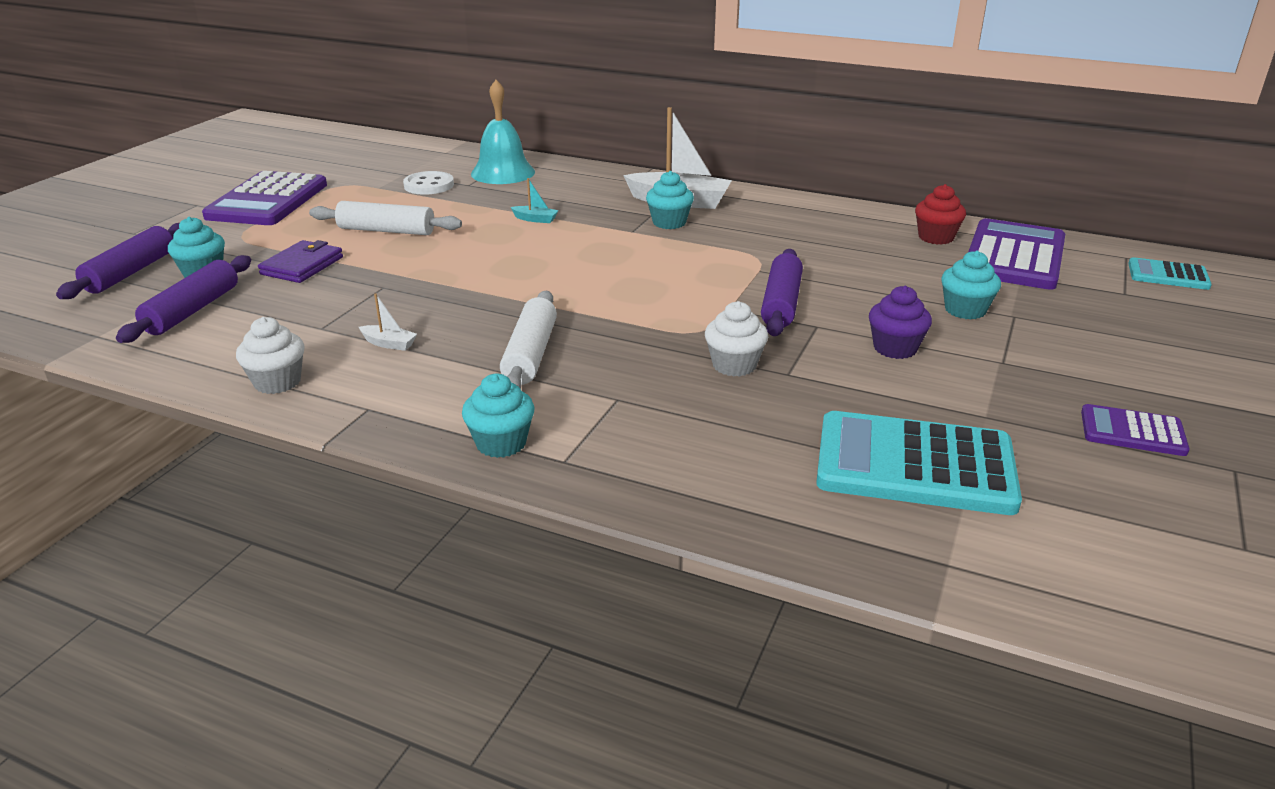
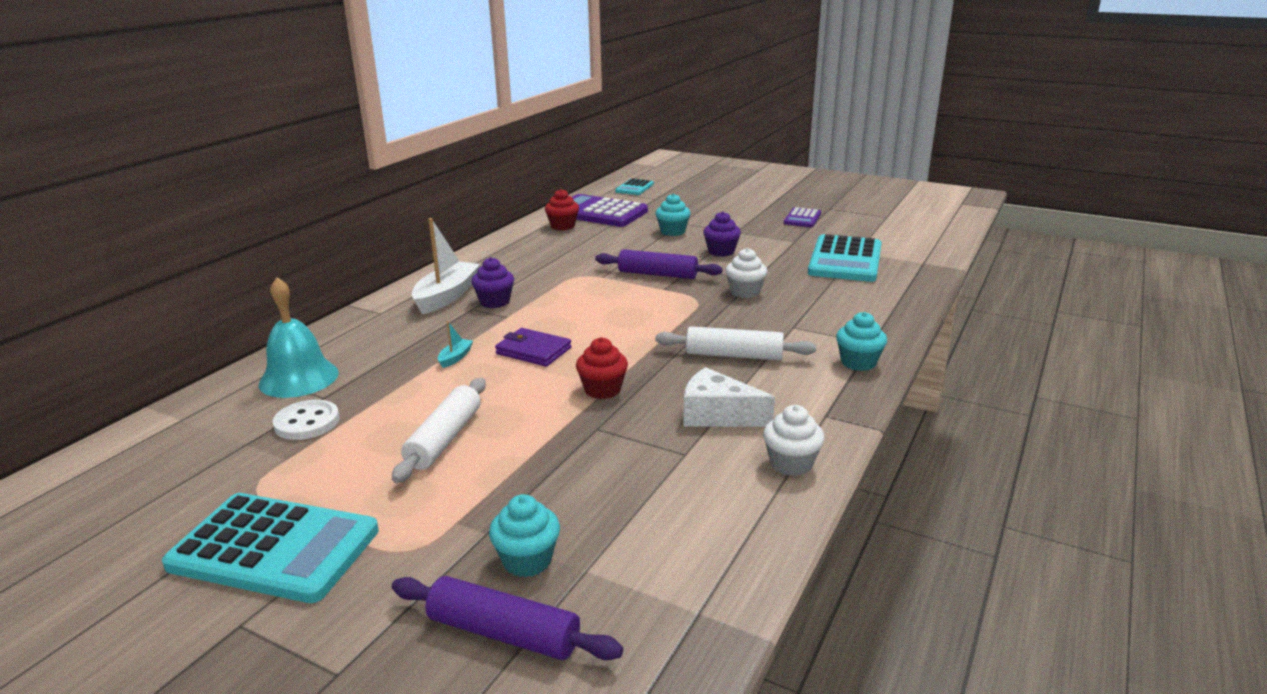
camera: 85 degrees left, 5 degrees down
purple rolling pin [116,255,251,343] -> none
purple calculator [202,171,327,225] -> turquoise calculator [162,493,379,603]
purple wallet [258,240,343,283] -> purple wallet moved to [495,328,572,367]
white boat [359,293,417,351] -> white cheese [683,367,775,427]
turquoise cupcake [646,171,694,229] -> purple cupcake [471,257,514,308]
none -> red cupcake [576,337,628,399]

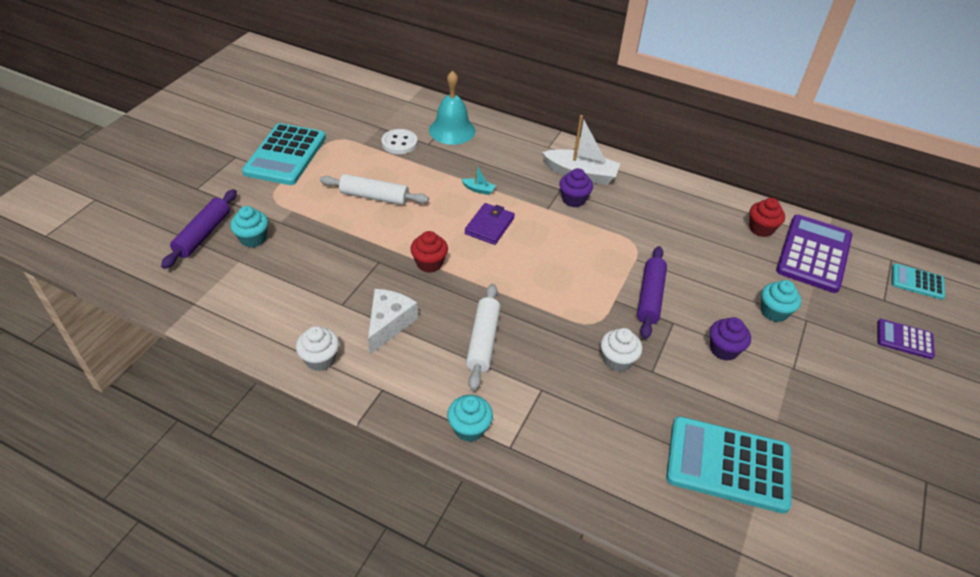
camera: 85 degrees right, 20 degrees up
purple calculator [784,207,821,227] -> purple calculator moved to [877,319,935,359]

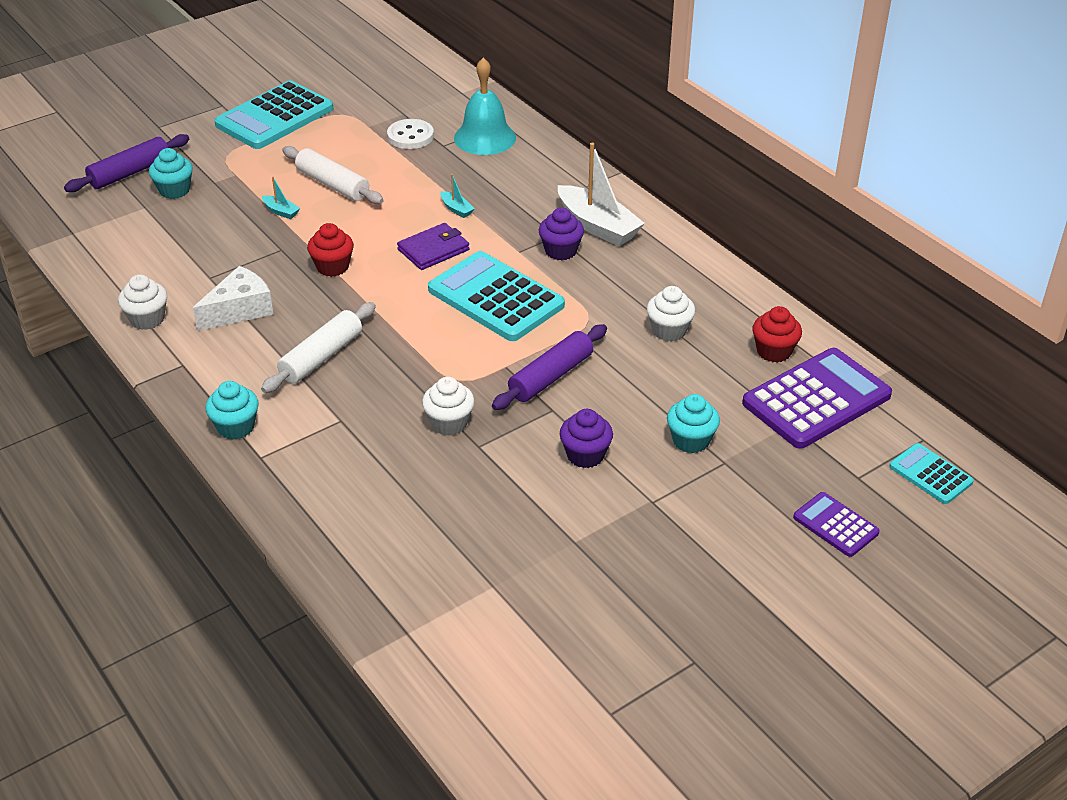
camera: 30 degrees right, 5 degrees down
turquoise calculator [666,416,792,514] -> turquoise calculator moved to [428,251,565,341]
none -> turquoise boat [262,177,300,219]
none -> white cupcake [647,286,695,341]

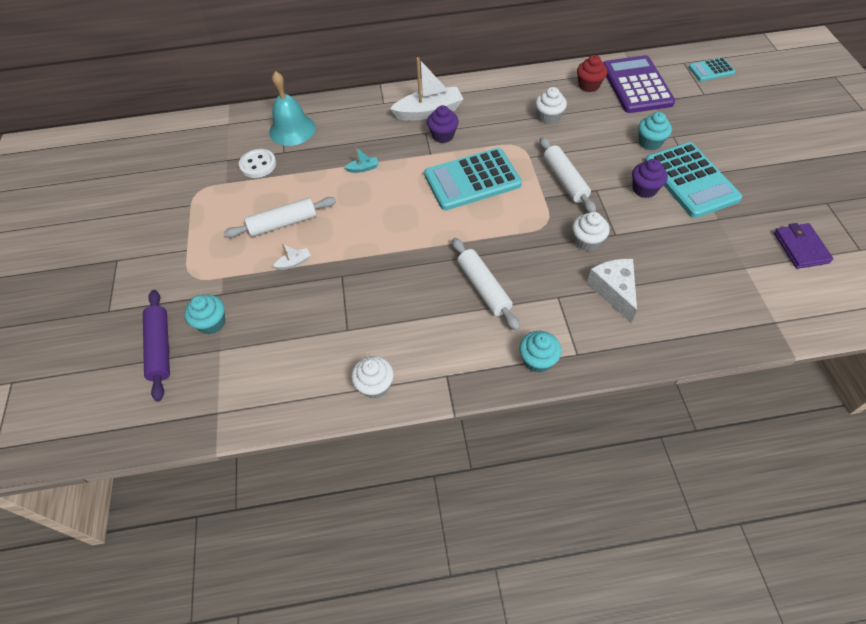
camera: 60 degrees left, 15 degrees up
white cheese [193,266,274,331] -> white cheese moved to [587,259,637,323]
turquoise calculator [214,81,334,149] -> turquoise calculator moved to [645,142,742,218]
turquoise boat [262,177,300,219] -> white boat [273,243,311,270]
red cupcake [307,223,354,277] -> none
purple wallet [397,223,470,270] -> purple wallet moved to [774,223,833,269]
purple rolling pin [492,324,607,410] -> white rolling pin [540,137,596,212]
purple calculator [793,492,880,557] -> none

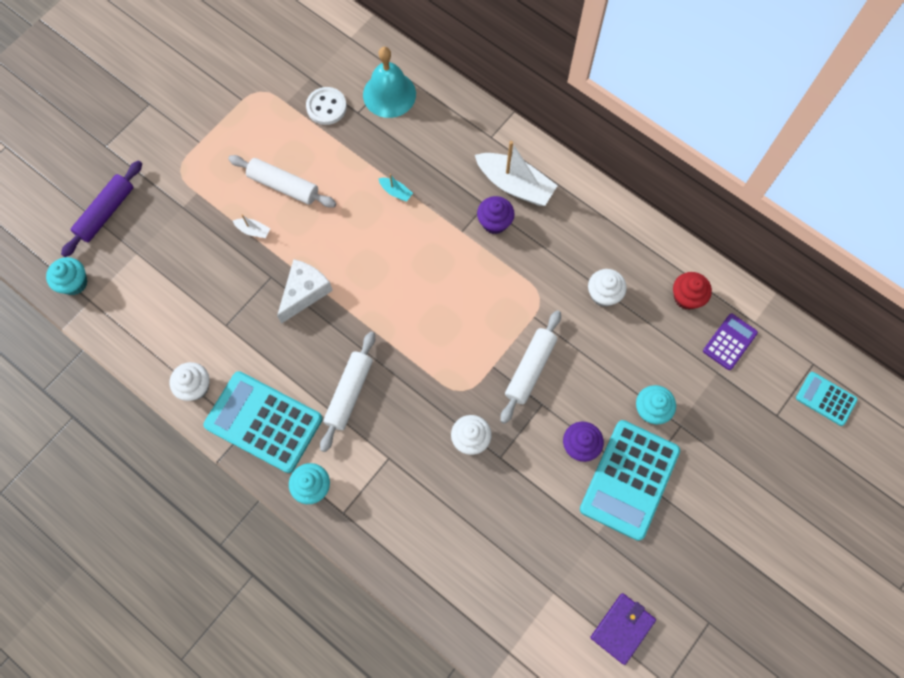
camera: 45 degrees right, 15 degrees up
turquoise cupcake [184,294,225,335] -> turquoise cupcake moved to [46,257,87,295]
turquoise calculator [424,148,522,210] -> turquoise calculator moved to [204,371,323,473]
white cheese [587,259,637,323] -> white cheese moved to [277,259,333,324]
purple calculator [603,55,675,113] -> purple calculator [703,314,758,370], size x0.52

